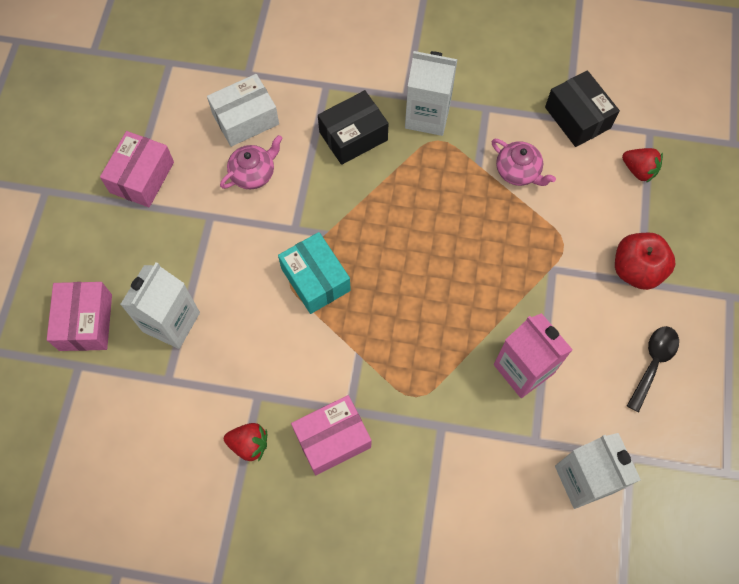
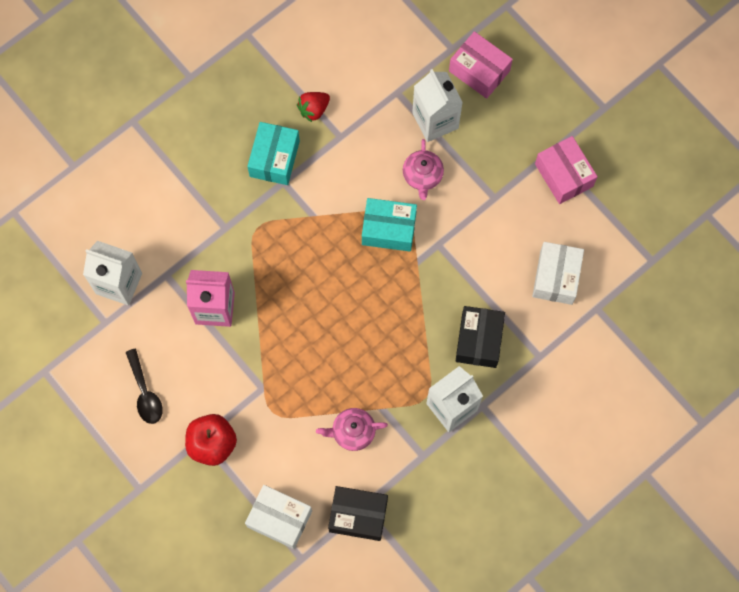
camera: 130 degrees right, 5 degrees up
pink teapot [220,135,283,189] -> pink teapot moved to [403,139,444,200]
pink box [291,395,371,475] -> turquoise box [247,122,300,185]
red strawberry [622,148,663,183] -> white box [245,485,312,549]

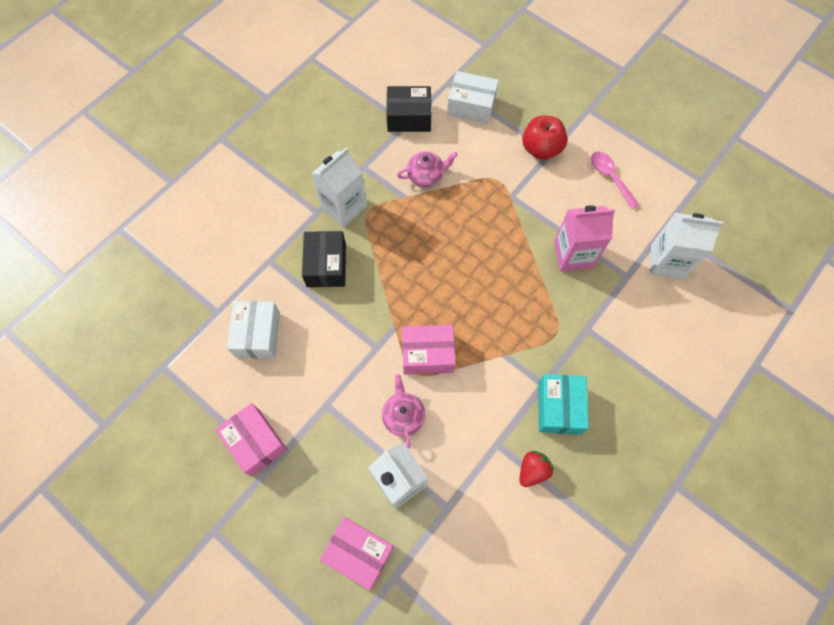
camera: 170 degrees right, 5 degrees down
black spoon [125,349,163,424] -> pink spoon [591,152,639,209]
turquoise box [362,198,417,252] -> pink box [402,325,456,374]

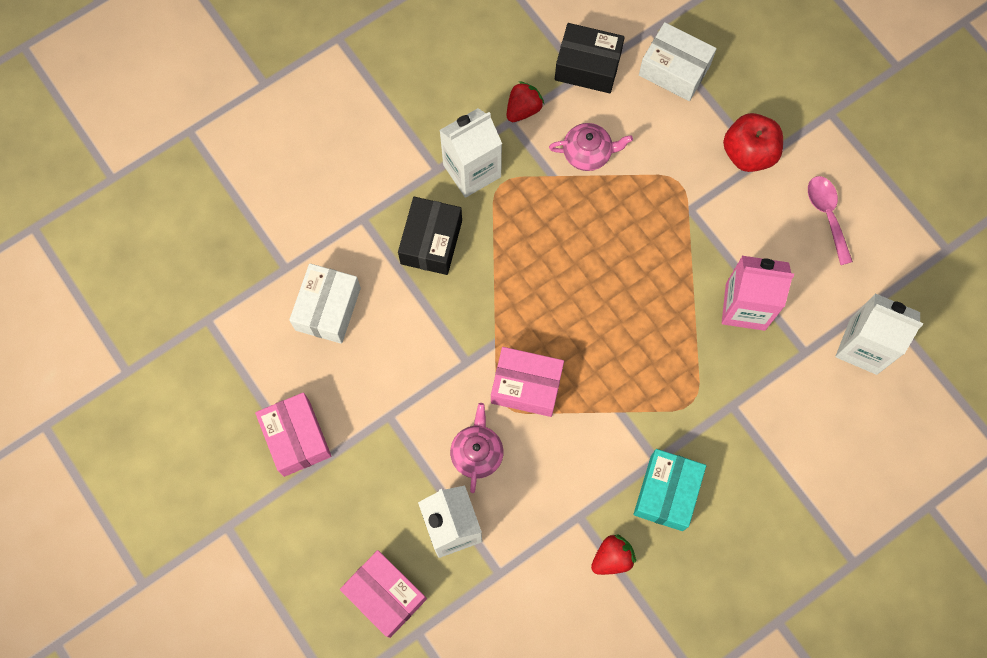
camera: 15 degrees right, 5 degrees up
none -> red strawberry [506,81,544,122]

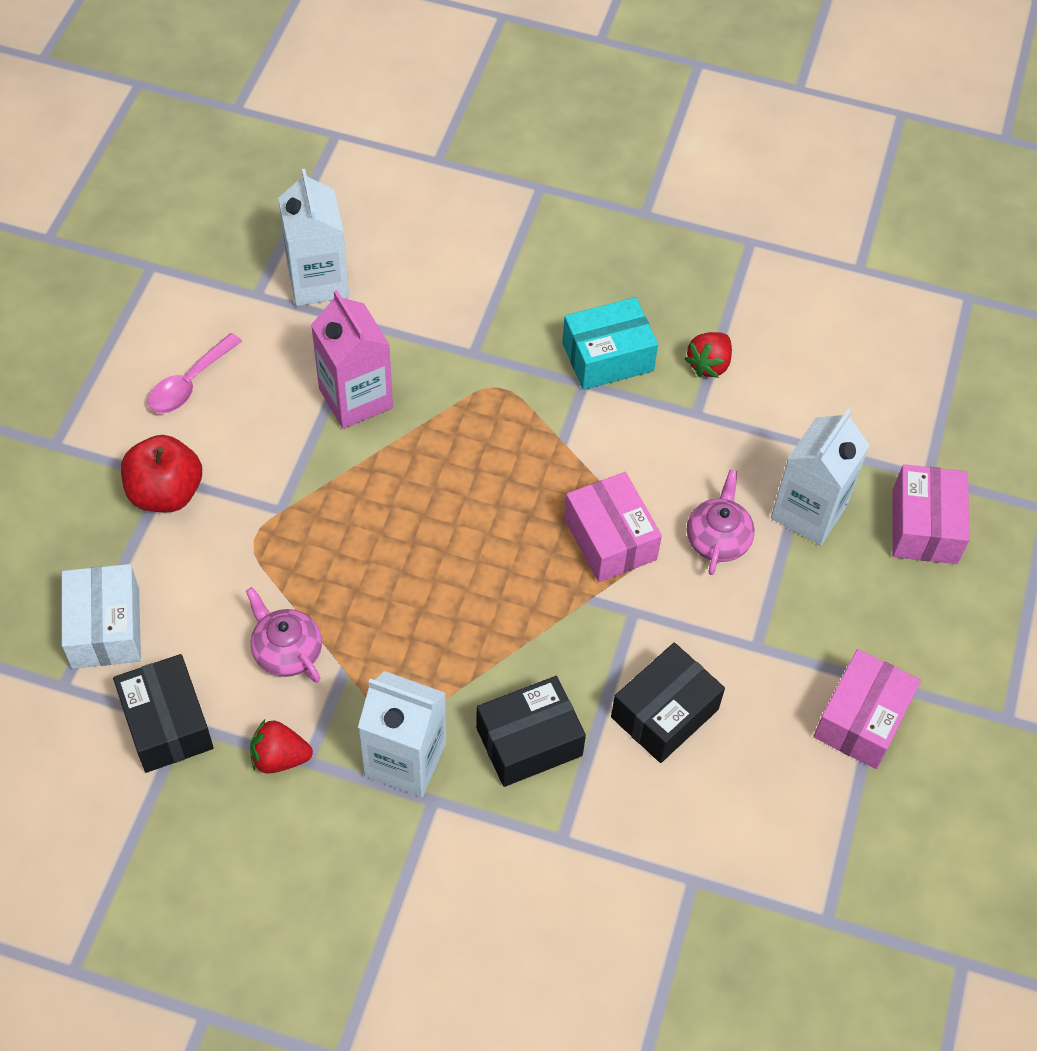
camera: 130 degrees left, 15 degrees down
white box [289,263,361,344] -> none
pink teapot [450,403,503,493] -> pink teapot turned 135 degrees clockwise [687,470,755,575]
red strawberry [591,534,636,575] -> red strawberry turned 75 degrees counterclockwise [685,332,732,378]
none -> black box [611,643,725,763]

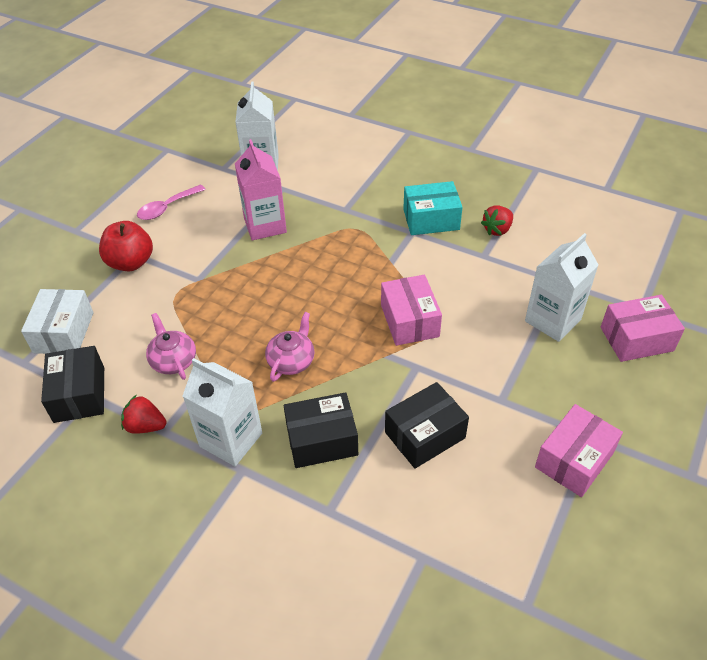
camera: 15 degrees right, 10 degrees down
pink teapot [687,470,755,575] -> pink teapot moved to [265,312,314,382]
pink box [892,464,970,564] -> pink box turned 60 degrees clockwise [601,295,685,362]

